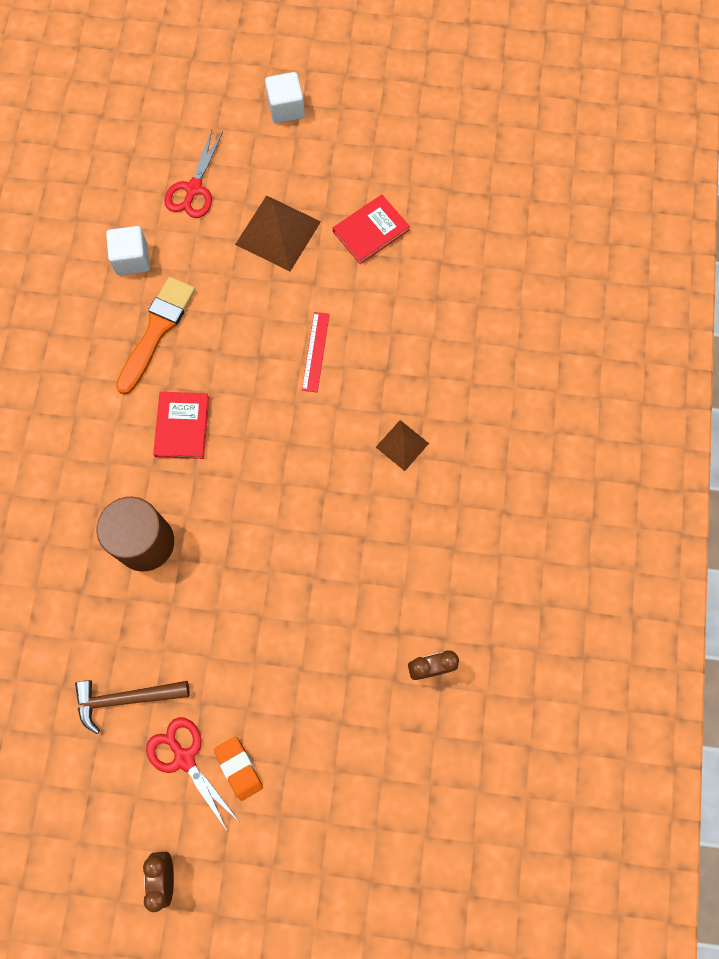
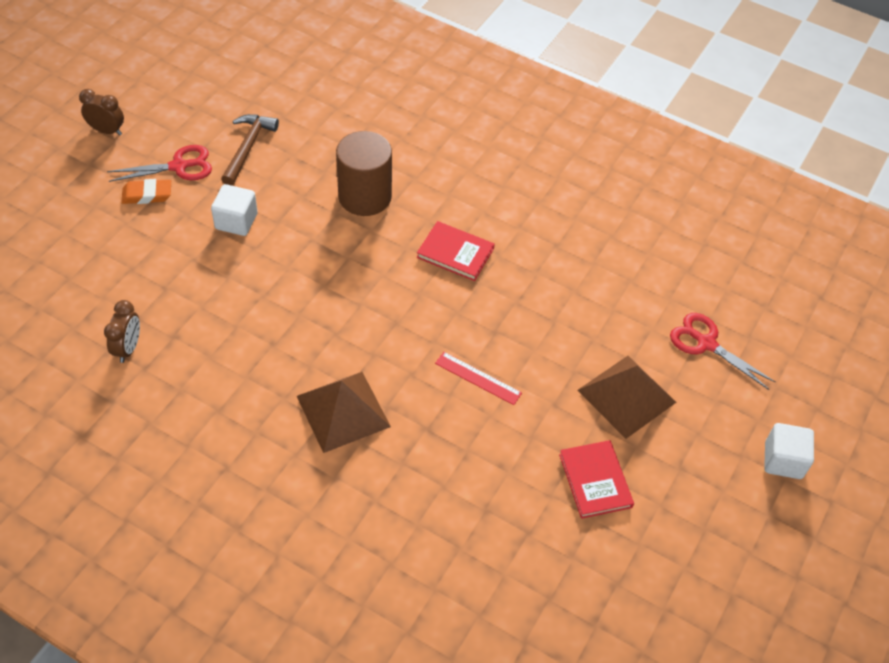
camera: 110 degrees right, 20 degrees down
white cube [106,226,150,275] -> white cube moved to [211,184,258,236]
orange brush [116,277,195,395] -> none
brown pyramid [376,420,429,471] -> brown pyramid [297,372,391,453], size x1.76

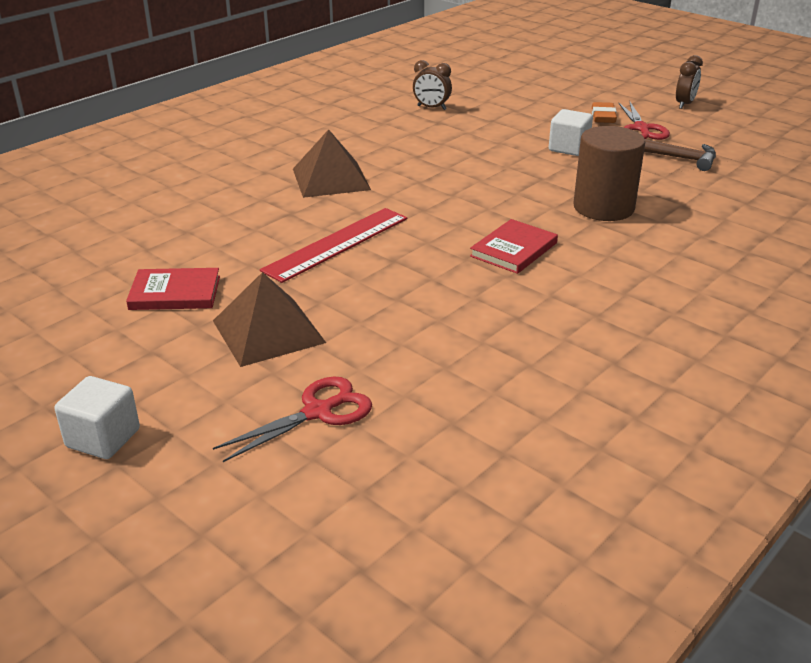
camera: 105 degrees right, 20 degrees down
red ruler [435,352,522,405] -> red ruler [260,208,407,283], size x1.75

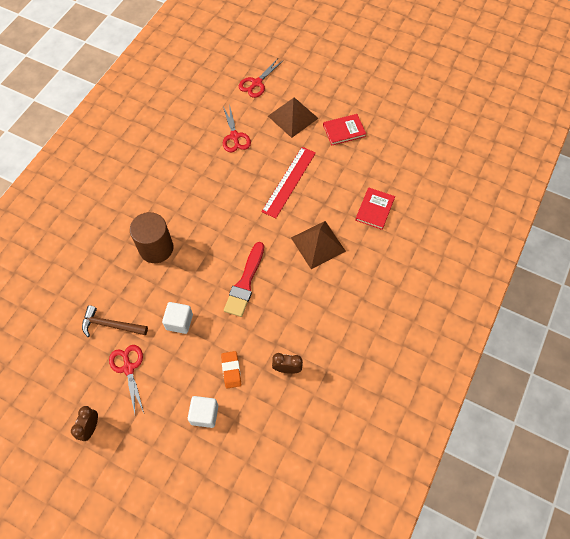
camera: 165 degrees right, 30 degrees up
white cube [55,376,140,459] -> white cube moved to [188,396,218,428]
red book [470,219,558,274] -> red book moved to [355,187,395,230]
orange eraser [592,102,617,123] -> orange eraser moved to [221,351,241,388]
none -> red scissors [223,104,251,152]
none -> red brush [224,242,264,317]

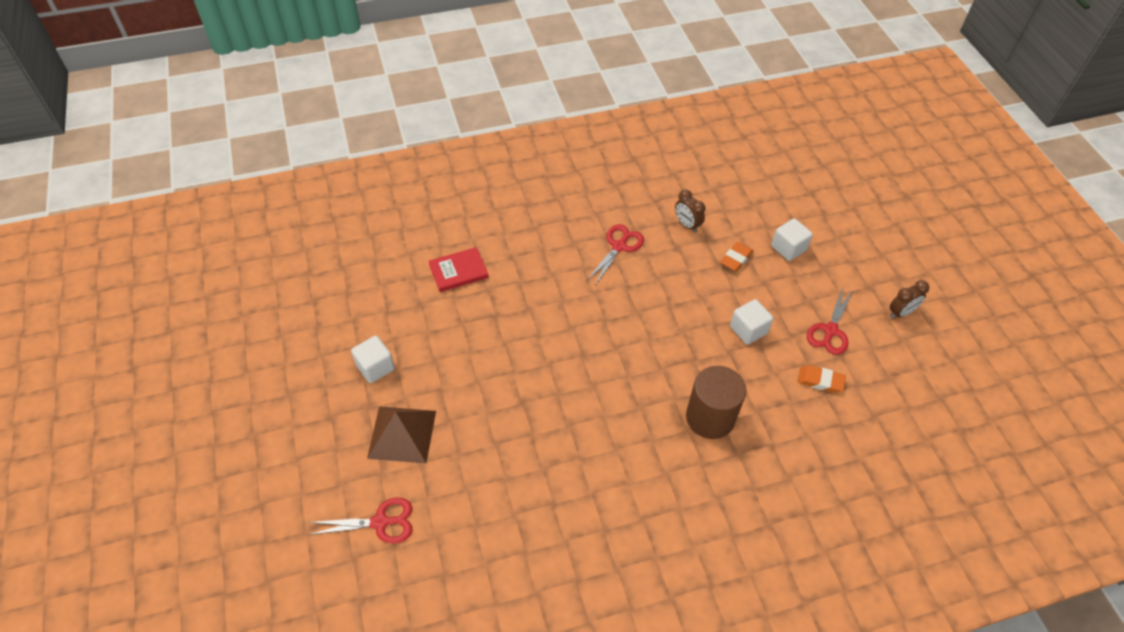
camera: 135 degrees left, 10 degrees down
brown hammer [82,305,148,337] -> orange eraser [798,365,846,393]
red scissors [223,104,251,152] -> red scissors moved to [587,224,644,285]
red brush [224,242,264,317] -> none
red ruler [261,147,316,218] -> none
brown pyramid [291,221,346,269] -> none
red book [323,114,366,146] -> white cube [351,336,395,383]

